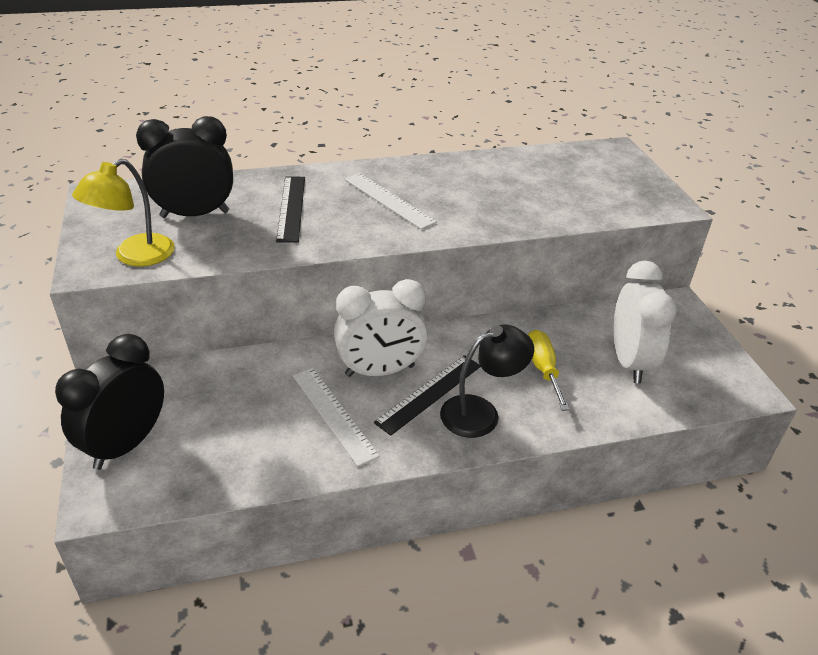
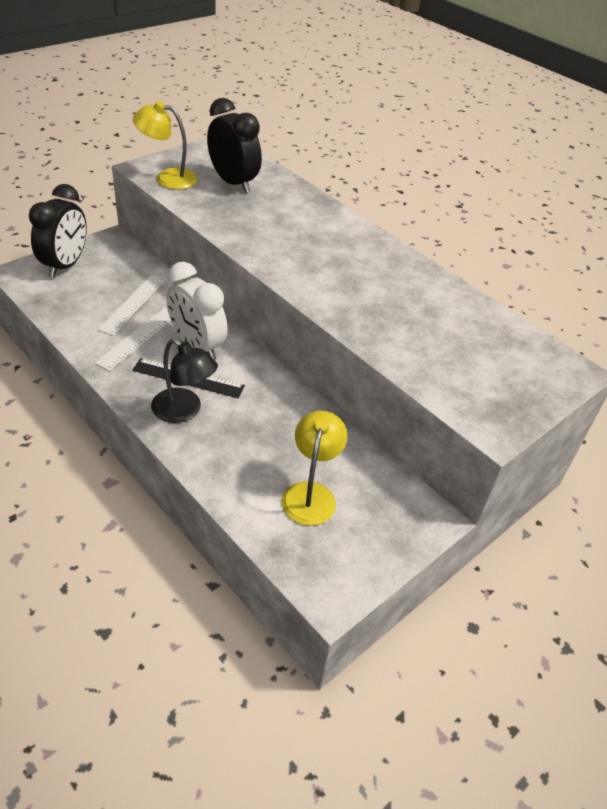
camera: 60 degrees right, 5 degrees up
black clock [55,334,164,470] -> black clock turned 105 degrees clockwise [29,184,87,278]
black ruler [276,177,305,242] -> none
white ruler [344,173,437,230] -> white ruler moved to [97,275,166,336]
yellow screwdriver [528,330,570,411] -> none
white clock [614,260,677,383] -> yellow lamp [282,411,347,526]

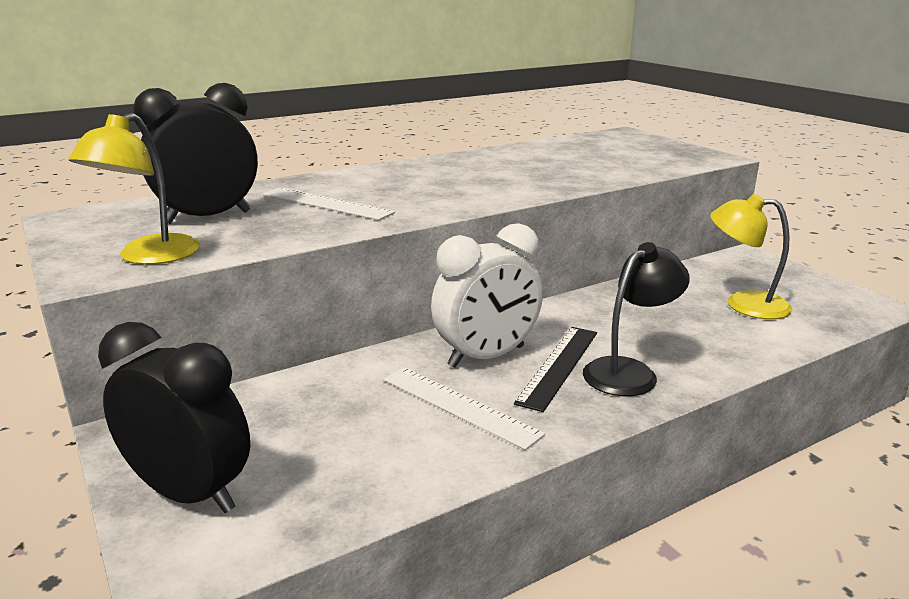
camera: 75 degrees left, 20 degrees down
white ruler [97,275,166,336] -> white ruler moved to [263,187,395,220]

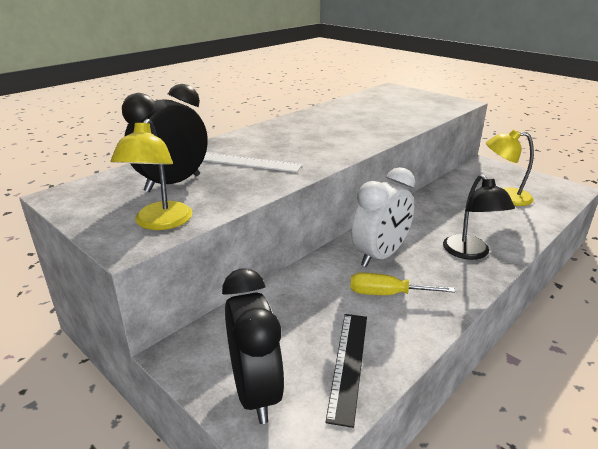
camera: 15 degrees left, 5 degrees up
black clock [98,322,250,513] -> black clock turned 60 degrees clockwise [222,268,285,424]
white ruler [383,367,545,450] -> yellow screwdriver [350,272,455,295]
black ruler [514,327,597,412] -> black ruler moved to [325,314,367,428]
black lamp [583,242,690,396] -> black lamp turned 135 degrees clockwise [443,174,515,260]

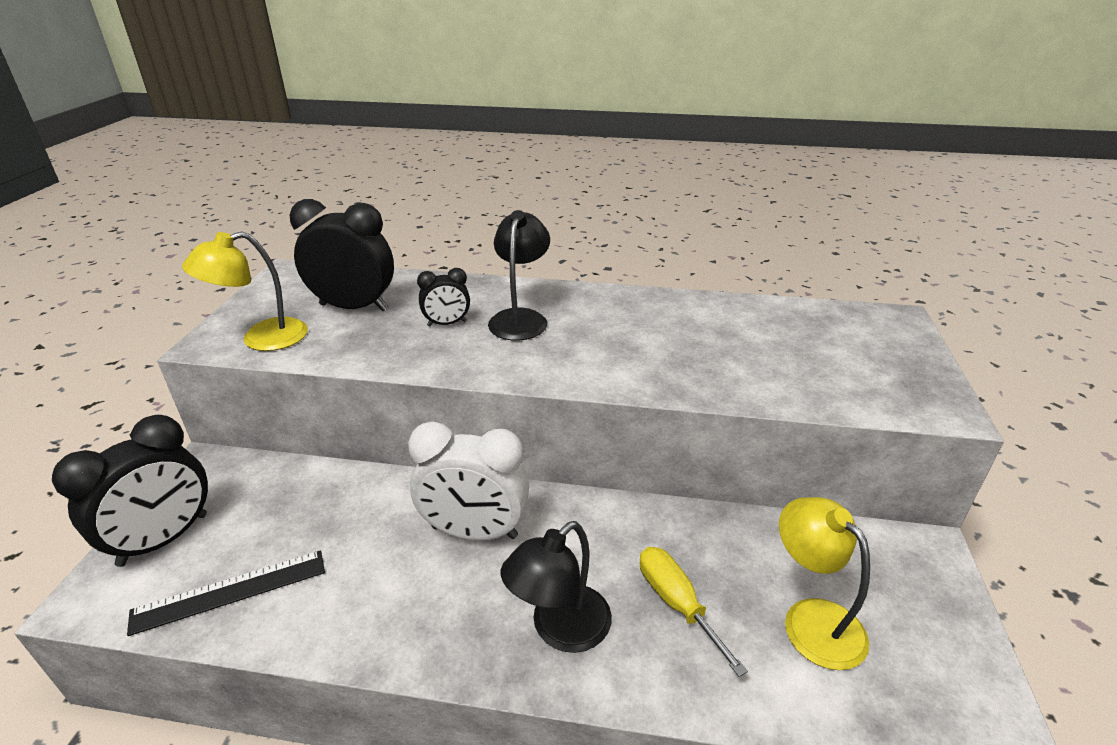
camera: 55 degrees right, 5 degrees up
white ruler [203,152,302,172] -> black clock [417,268,470,327]
yellow screwdriver [350,272,455,295] -> yellow screwdriver moved to [640,547,748,677]
none -> black lamp [488,210,550,341]

